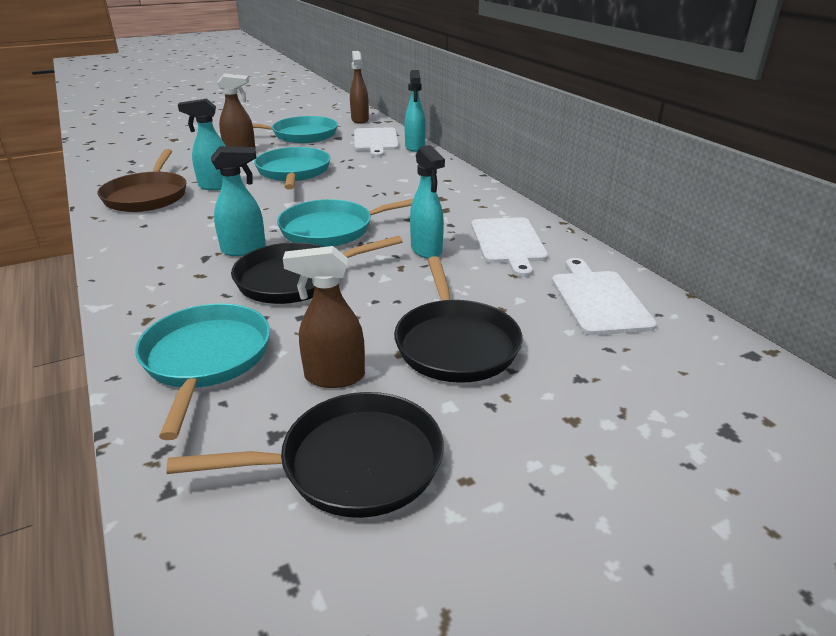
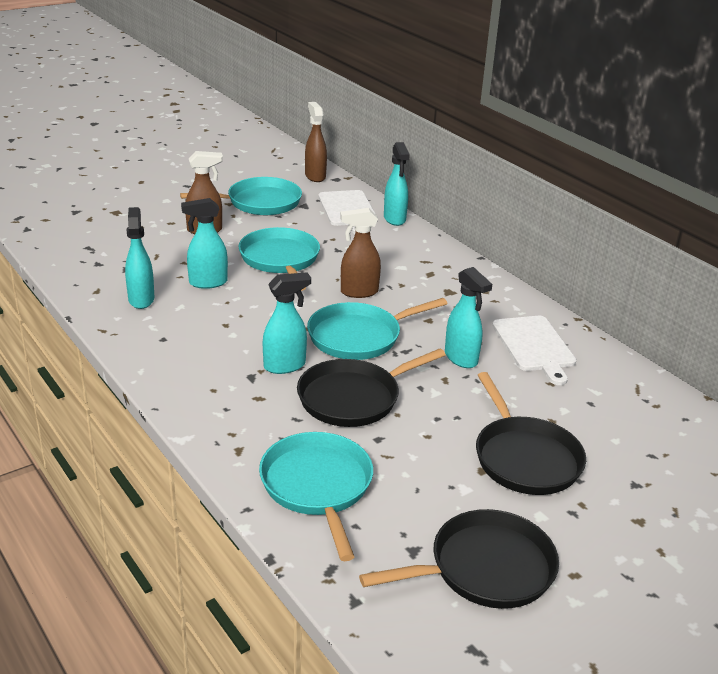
camera: 10 degrees left, 0 degrees up
brown pan [97,149,186,212] -> turquoise spray bottle [125,207,154,309]
brown spray bottle [283,246,365,388] -> brown spray bottle moved to [340,208,381,298]
white cutting board [552,258,657,335] -> none

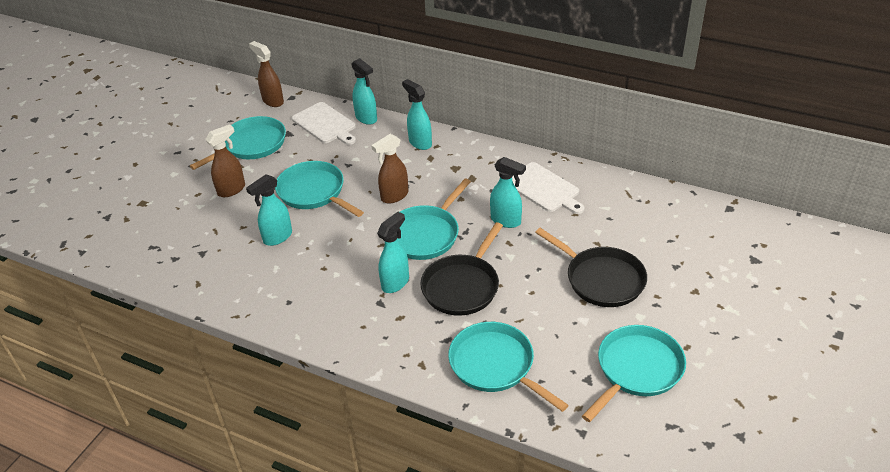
camera: 25 degrees left, 10 degrees up
turquoise spray bottle [125,207,154,309] -> turquoise spray bottle moved to [402,79,432,150]
black pan [359,509,559,609] -> turquoise pan [582,325,686,422]

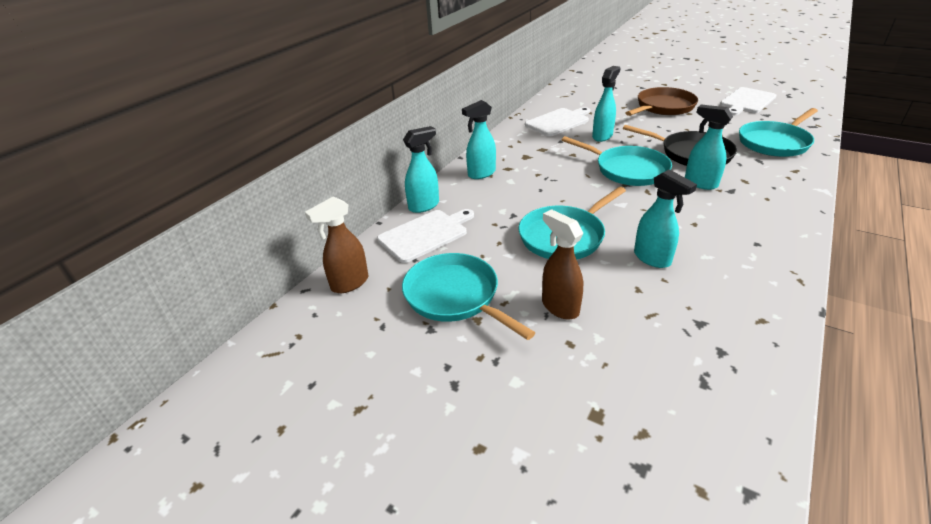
camera: 85 degrees left, 5 degrees down
brown spray bottle [371,134,408,204] -> none
black pan [535,228,647,307] -> brown pan [626,87,698,116]
turquoise pan [582,325,686,422] -> white cutting board [720,87,776,115]

